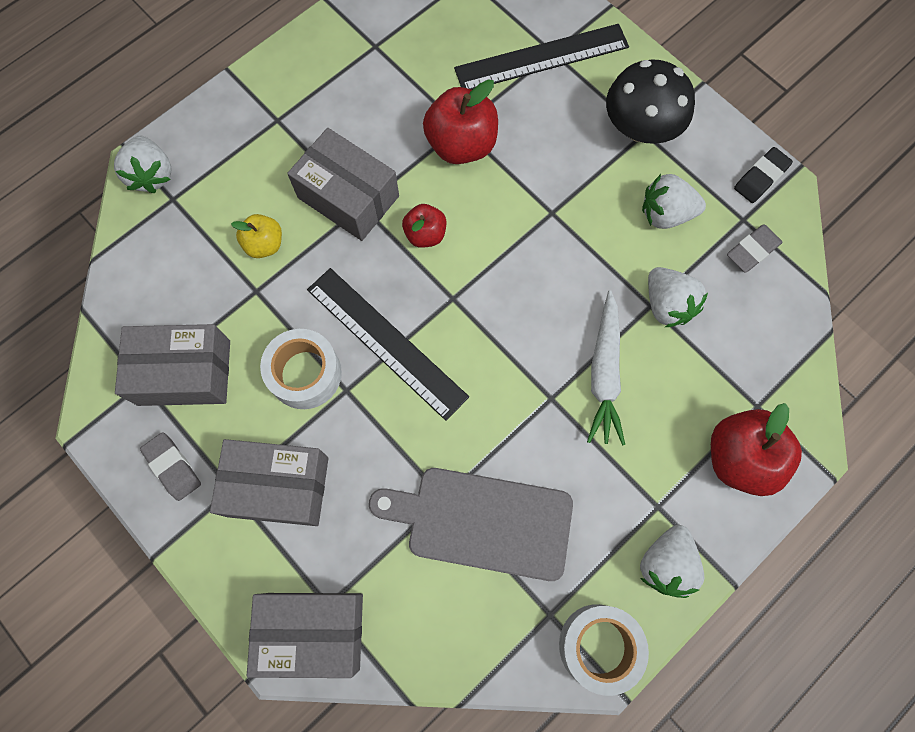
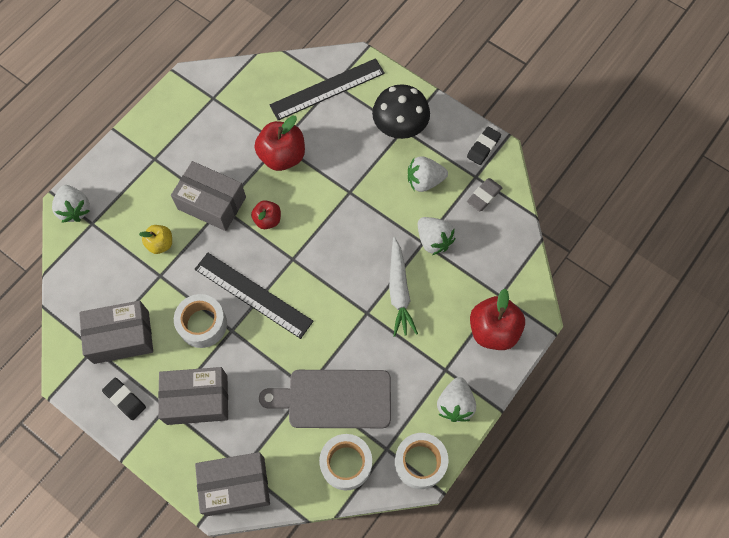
camera: 10 degrees left, 5 degrees down
grey eraser [140,432,201,501] -> black eraser [102,377,146,420]
none -> white tape [319,434,372,490]

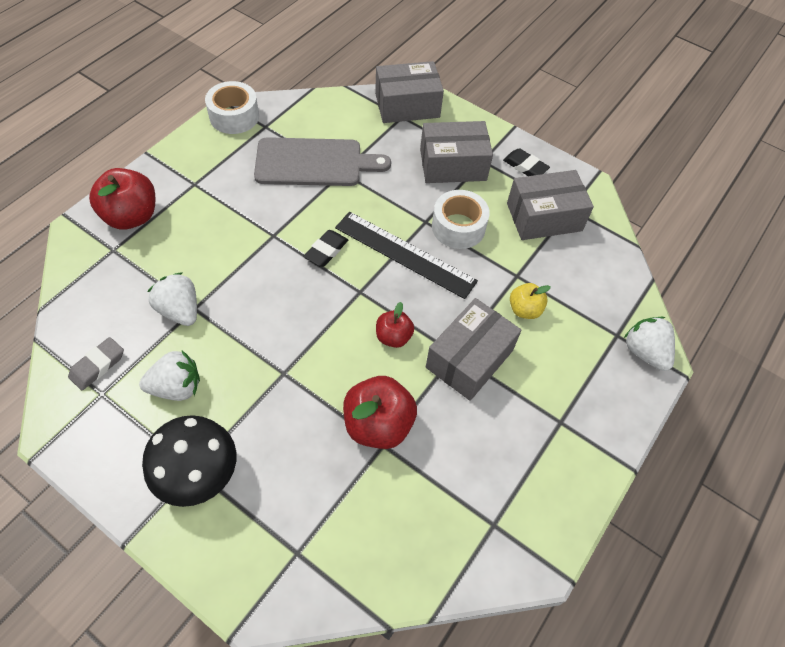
camera: 175 degrees right, 10 degrees down
grey box [171,161,246,231] -> grey box turned 75 degrees counterclockwise [426,298,522,401]
black ruler [269,58,385,121] -> none
white tape [319,434,372,490] -> none
white carrot [389,237,418,337] -> none
white strawberry [437,377,476,422] -> none
black eraser [467,127,501,165] -> black eraser moved to [303,230,348,267]

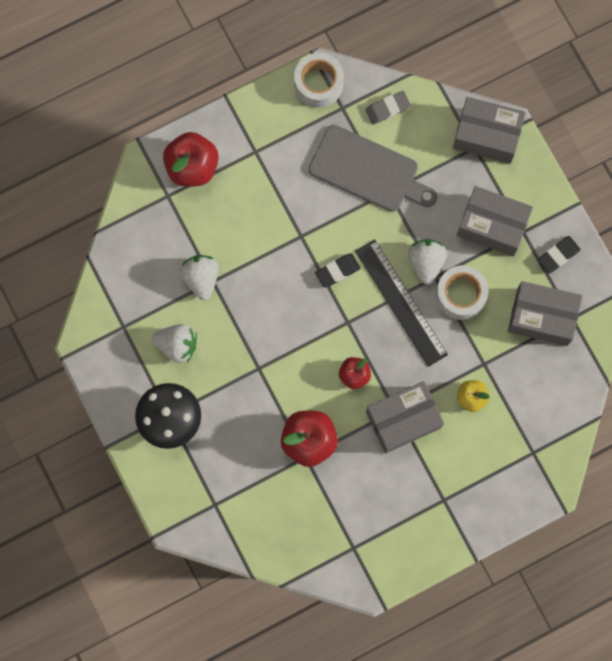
camera: 30 degrees right, 20 degrees up
grey eraser [68,337,124,390] -> grey eraser moved to [365,91,411,125]
black eraser [503,148,550,176] -> black eraser turned 75 degrees clockwise [538,236,581,273]
white strawberry [624,317,675,371] -> white strawberry moved to [408,239,447,285]

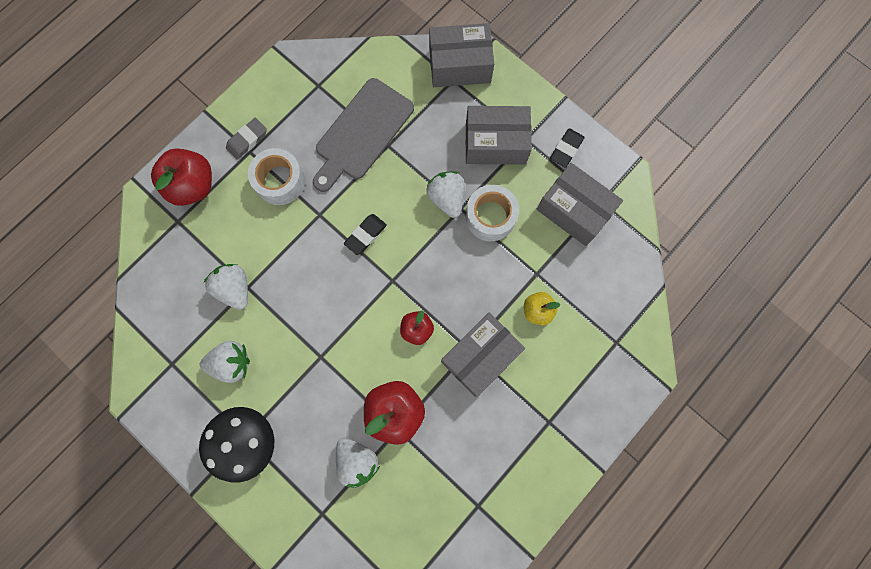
camera: 20 degrees left, 0 degrees up
white tape [294,53,344,108] -> white tape moved to [248,148,305,205]
grey cutting board [308,125,437,212] -> grey cutting board turned 120 degrees clockwise [313,78,414,192]
black ruler [355,239,448,367] -> none
grey eraser [365,91,411,125] -> grey eraser moved to [226,118,267,160]
grey box [508,281,582,346] -> grey box turned 45 degrees clockwise [536,163,623,246]
none -> white strawberry [336,438,380,488]

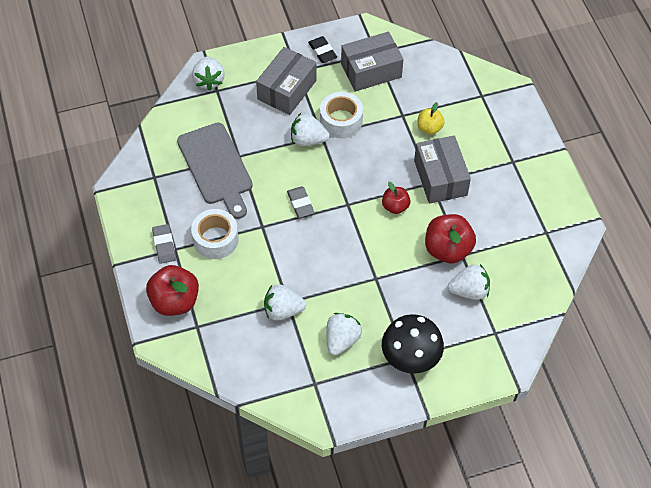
camera: 60 degrees left, 20 degrees down
black eraser [344,214,387,255] -> grey eraser [287,186,314,218]
grey box [429,23,494,87] -> white strawberry [192,56,225,91]

